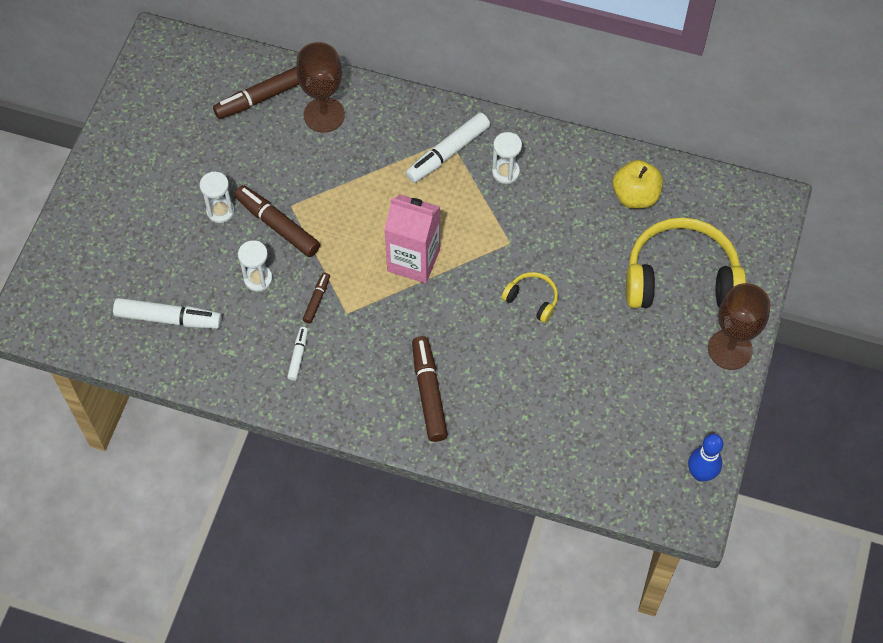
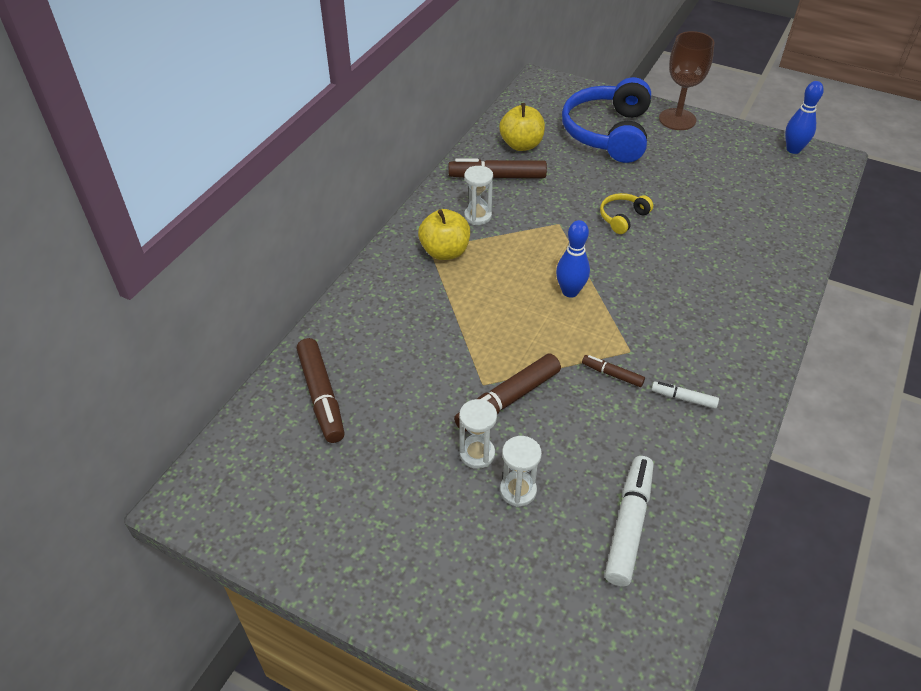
camera: 80 degrees left, 15 degrees down
white hourglass [238,240,273,292] -> white hourglass moved to [500,436,542,507]
brown goblet [296,42,345,133] -> none
pink carton [384,194,440,283] -> blue bowling pin [556,220,590,298]
white marker [406,112,490,183] -> yellow apple [418,209,470,260]
brown marker [412,336,448,442] -> brown marker moved to [448,158,547,178]
yellow headphones [626,217,746,308] -> blue headphones [562,77,651,163]

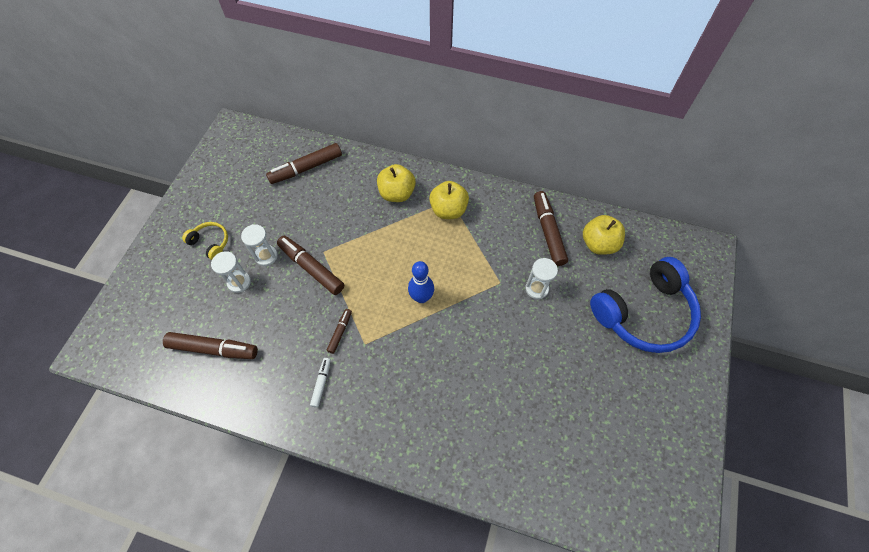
camera: 80 degrees right, 15 degrees up
white hourglass [464,166,493,225] -> white hourglass moved to [525,258,558,299]
blue headphones [562,77,651,163] -> blue headphones turned 150 degrees clockwise [590,257,701,353]
yellow headphones [600,193,653,234] -> yellow headphones moved to [182,222,228,260]
white marker [605,456,654,586] -> brown marker [163,332,258,359]
brown goblet [659,31,714,130] -> none
blue bowling pin [785,81,824,154] -> none
none -> yellow apple [377,164,416,202]

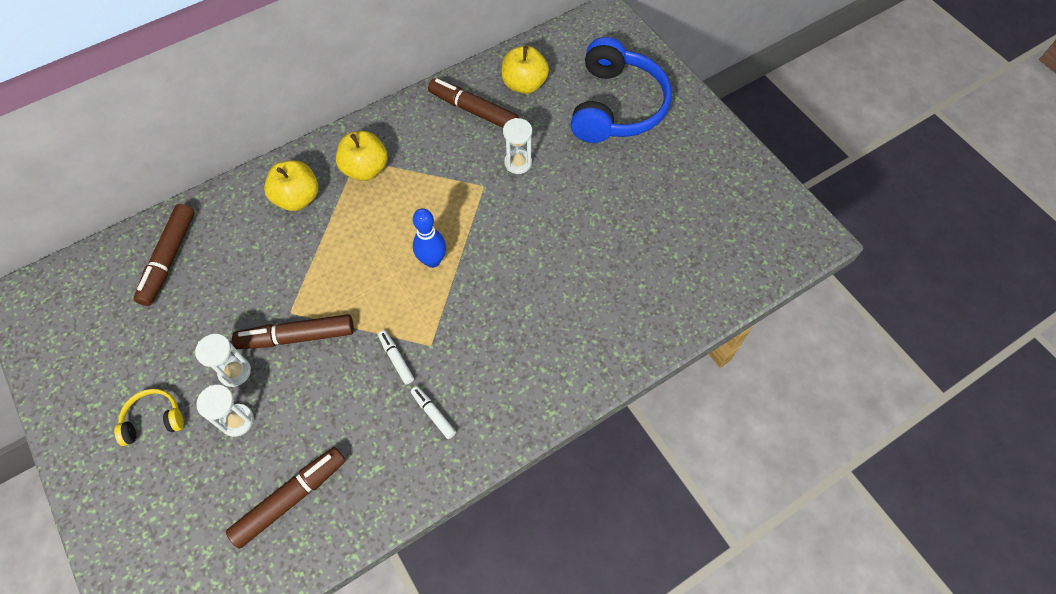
camera: 50 degrees left, 0 degrees up
brown marker [327,309,352,354] -> white marker [378,331,414,384]

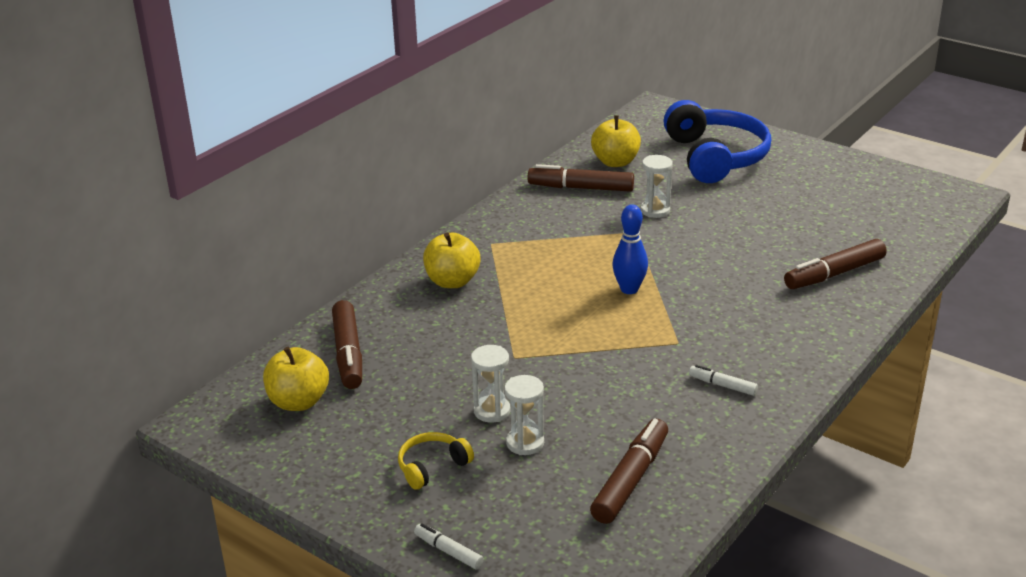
camera: 20 degrees left, 30 degrees down
brown marker [232,314,354,349] -> brown marker moved to [784,239,887,289]
yellow apple [336,131,388,181] -> yellow apple moved to [263,347,329,411]
white marker [378,331,414,384] -> white marker moved to [414,524,484,570]

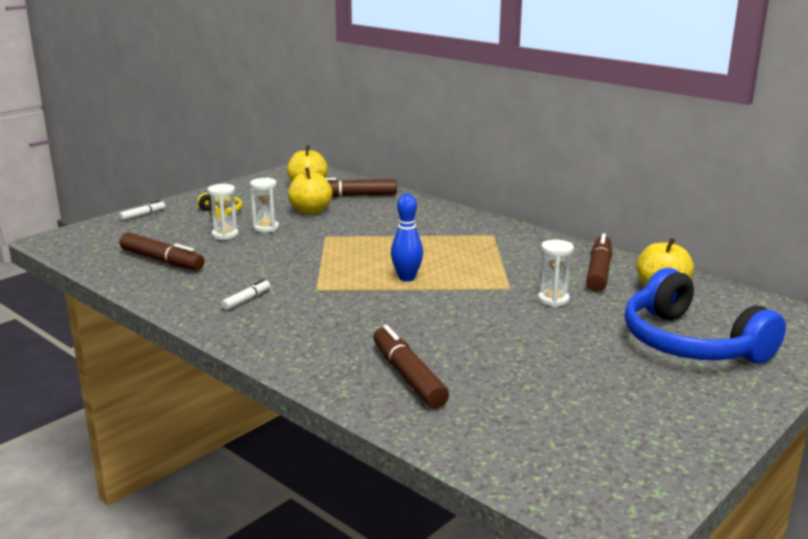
camera: 95 degrees right, 10 degrees down
yellow apple [423,232,480,288] -> yellow apple moved to [288,167,332,214]
blue headphones [663,100,771,183] -> blue headphones turned 60 degrees clockwise [624,268,786,363]

